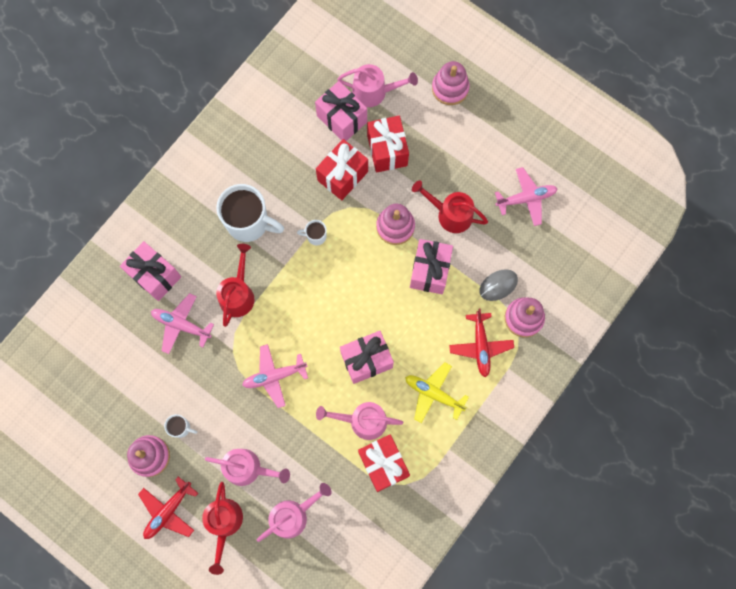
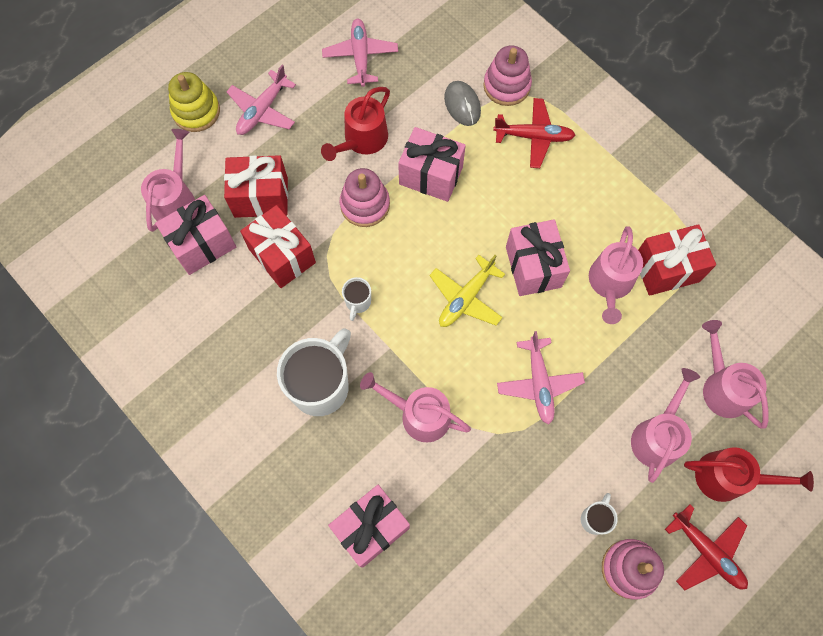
camera: 80 degrees left, 5 degrees down
pink plane [151,293,214,354] -> pink plane moved to [227,65,296,135]
red watering can [216,244,254,327] -> pink watering can [360,372,471,442]
yellow plane [405,363,469,423] -> yellow plane moved to [430,255,505,327]
pink stacking toy [432,61,470,105] -> yellow stacking toy [168,72,220,132]

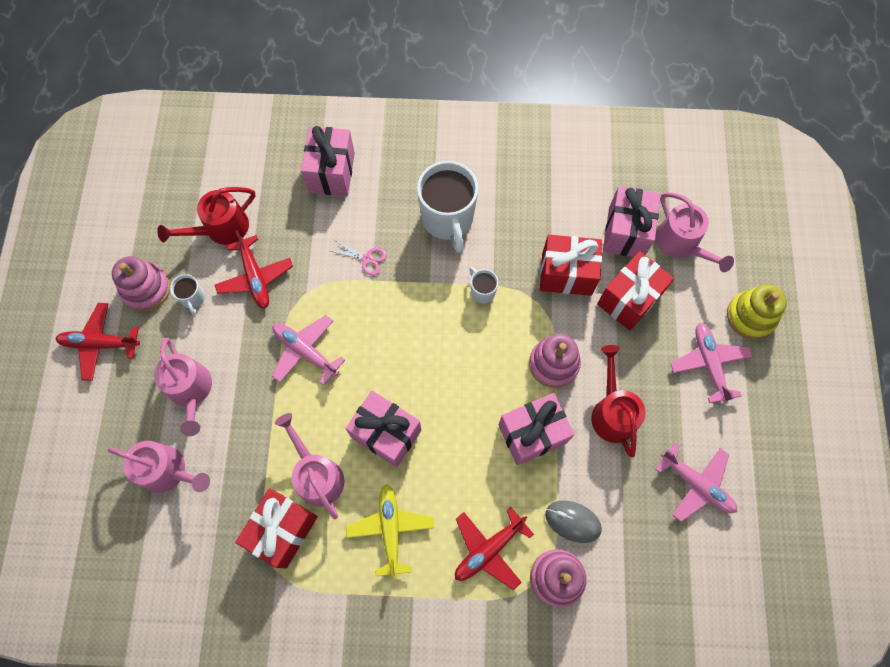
camera: 135 degrees right, 0 degrees up
pink watering can [360,372,471,442] -> pink scissors [331,241,387,276]
yellow plane [430,255,505,327] -> yellow plane moved to [346,484,434,578]
red watering can [684,447,814,502] -> red watering can moved to [157,187,255,245]
none -> red plane [215,230,293,309]

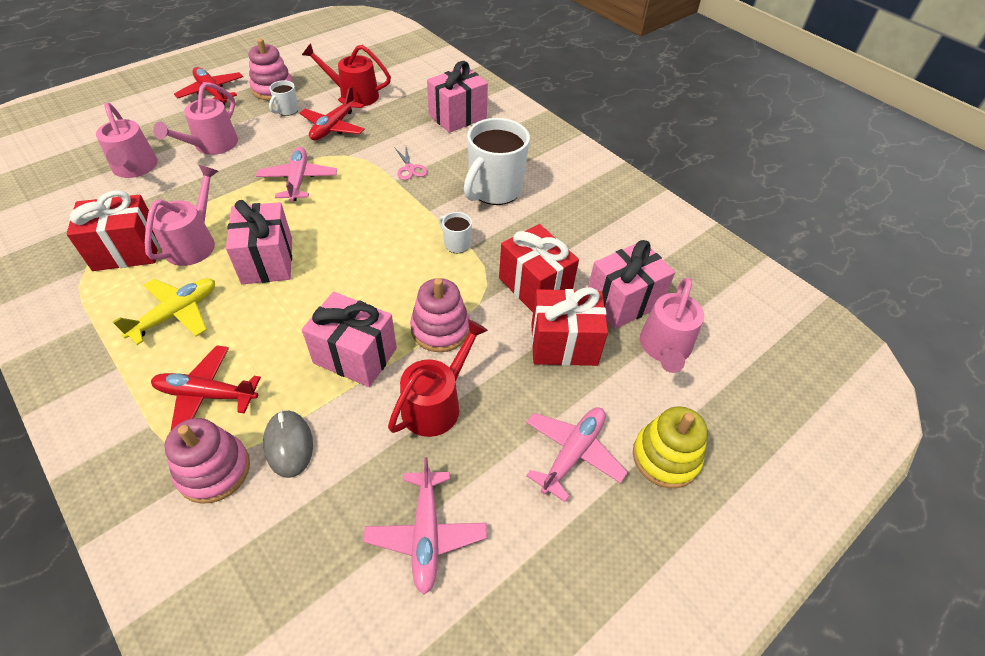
camera: 45 degrees right, 20 degrees down
white mug [469,267,498,304] -> white mug turned 60 degrees counterclockwise [439,212,472,253]

